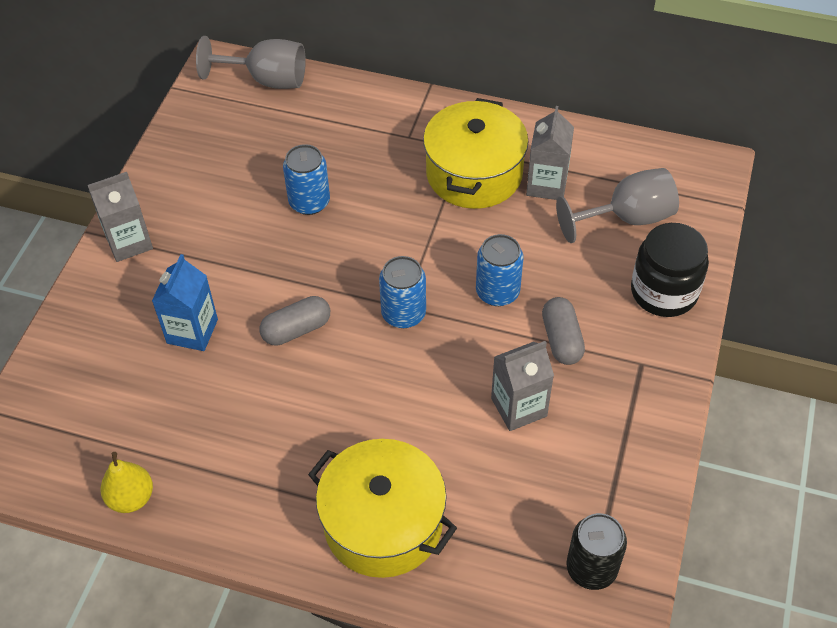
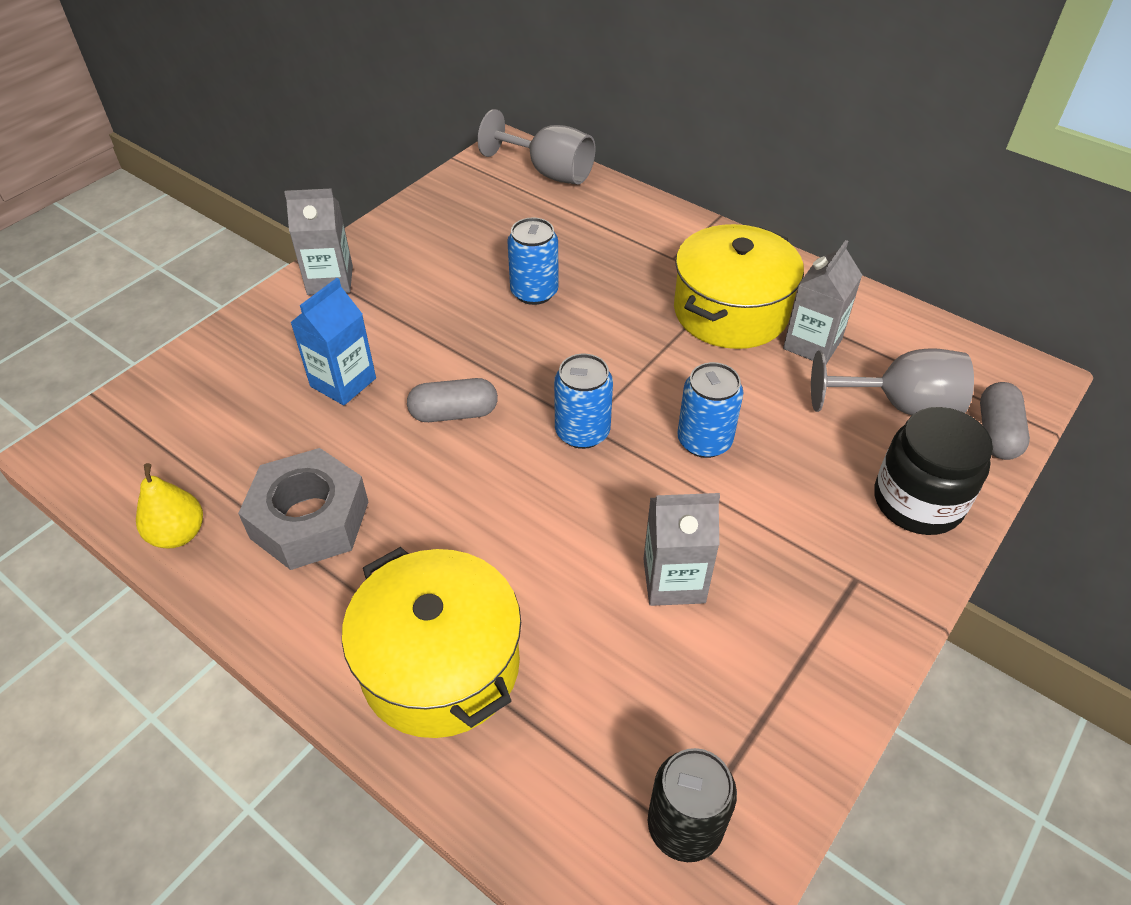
camera: 20 degrees right, 5 degrees down
grey capsule [542,297,585,365] -> grey capsule moved to [980,382,1030,460]
none -> grey nut [238,448,368,570]

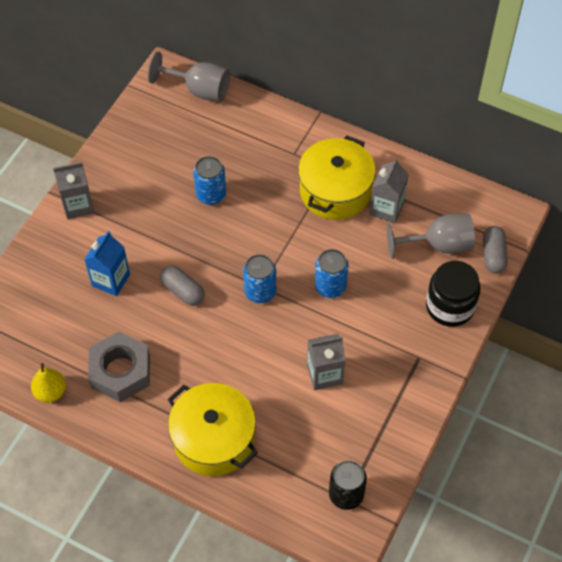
camera: 10 degrees left, 10 degrees up
grey capsule [407,378,498,422] -> grey capsule turned 60 degrees clockwise [160,265,205,306]

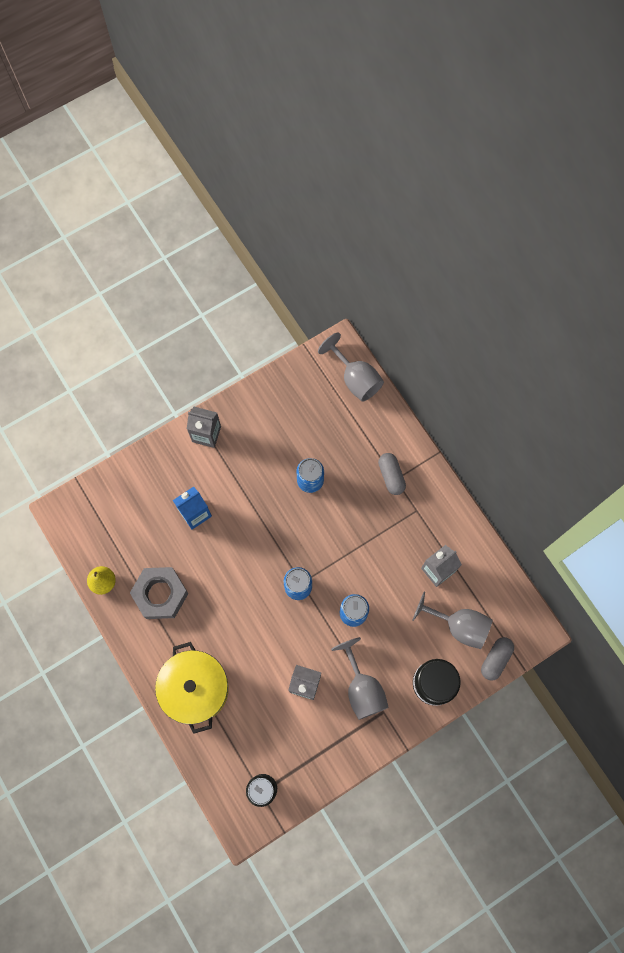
camera: 30 degrees right, 15 degrees up
grey capsule [160,265,205,306] -> grey capsule moved to [378,453,406,495]
yellow pot [298,136,376,220] -> none
none -> grey goblet [331,637,389,720]

